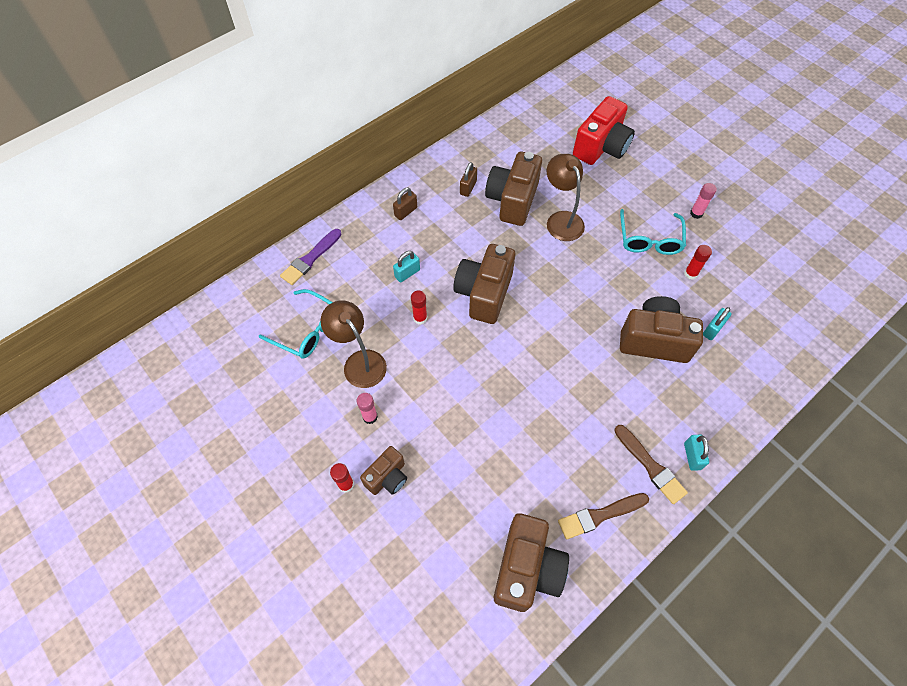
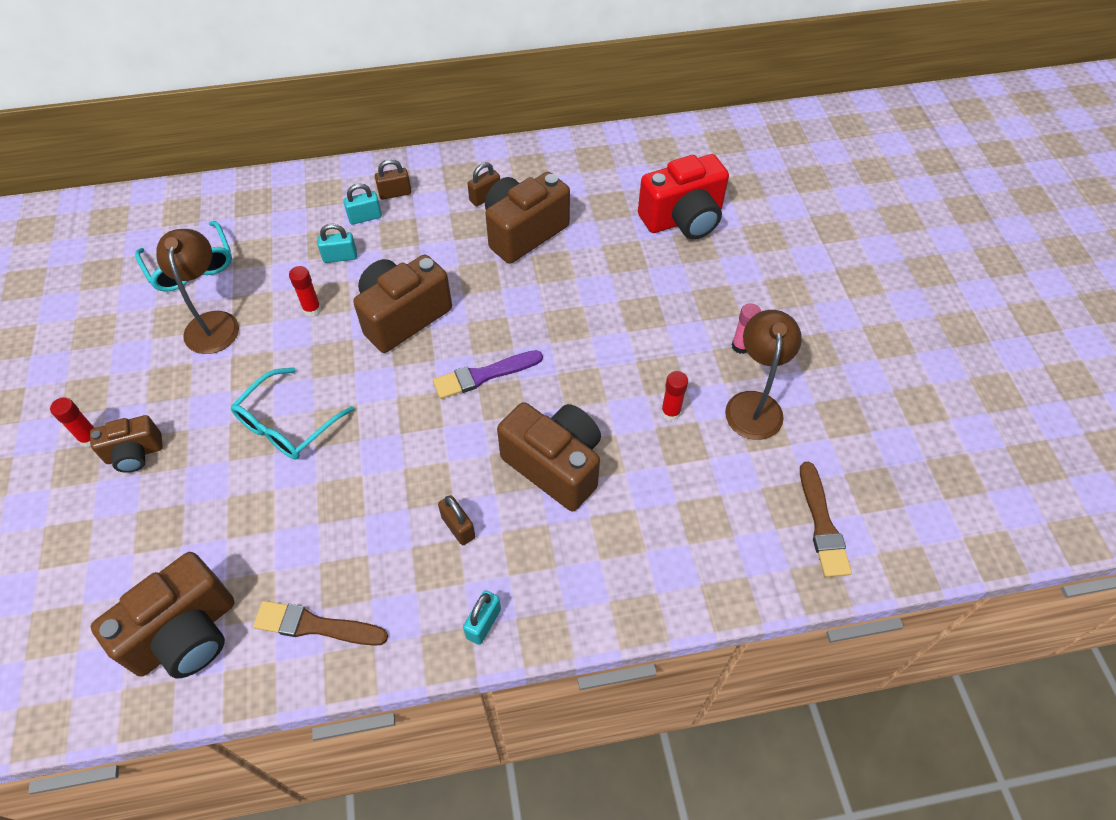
camera: 30 degrees right, 5 degrees down
purple brush [280,229,342,285] -> purple brush moved to [433,350,543,399]
pink glue stick [357,393,378,424] -> none
brown lamp [547,154,585,241] -> brown lamp moved to [725,310,802,440]
brown brush [614,425,688,504] -> brown brush moved to [800,462,852,577]
turquoise glasses [620,209,686,255] -> turquoise glasses moved to [230,368,355,459]
turquoise padlock [703,307,732,340] -> turquoise padlock moved to [343,183,382,225]
none -> brown padlock [438,495,475,545]

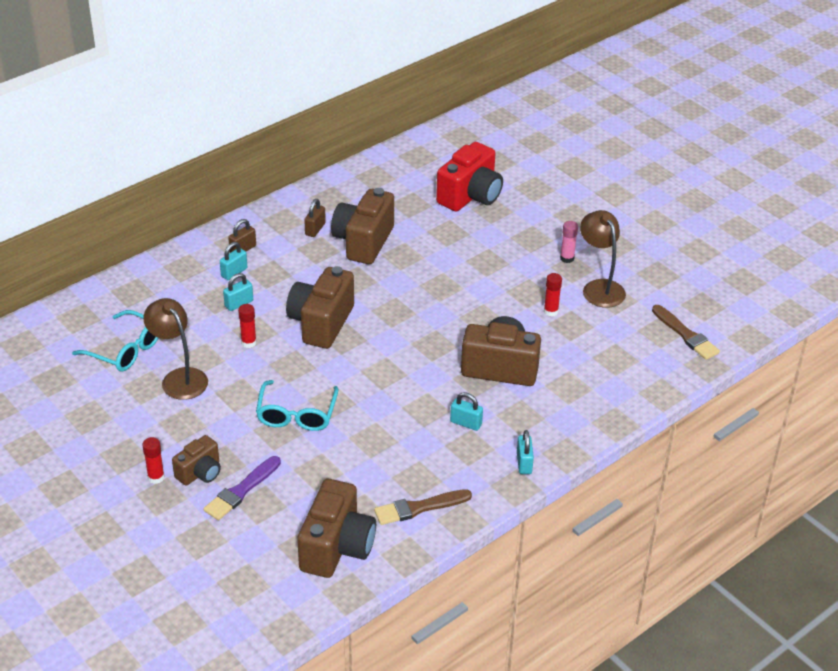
camera: 30 degrees left, 15 degrees down
purple brush [433,350,543,399] -> purple brush moved to [204,456,281,520]
brown padlock [438,495,475,545] -> turquoise padlock [450,392,483,431]

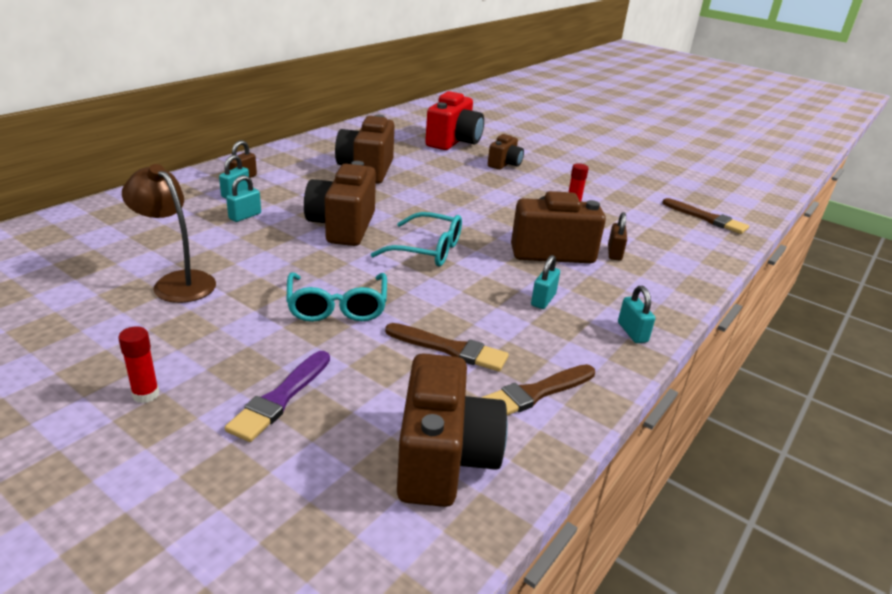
camera: 15 degrees left, 10 degrees down
turquoise glasses [72,310,158,371] -> turquoise glasses moved to [371,212,462,267]
brown camera [172,435,221,486] -> brown camera moved to [488,134,524,170]
red glue stick [238,304,257,348] -> none
brown padlock [304,199,326,237] -> brown padlock moved to [608,212,627,261]
turquoise padlock [450,392,483,431] -> turquoise padlock turned 75 degrees counterclockwise [531,255,560,309]
pink glue stick [560,221,578,263] -> none
brown lamp [580,210,626,308] -> none
none -> brown brush [385,323,509,372]

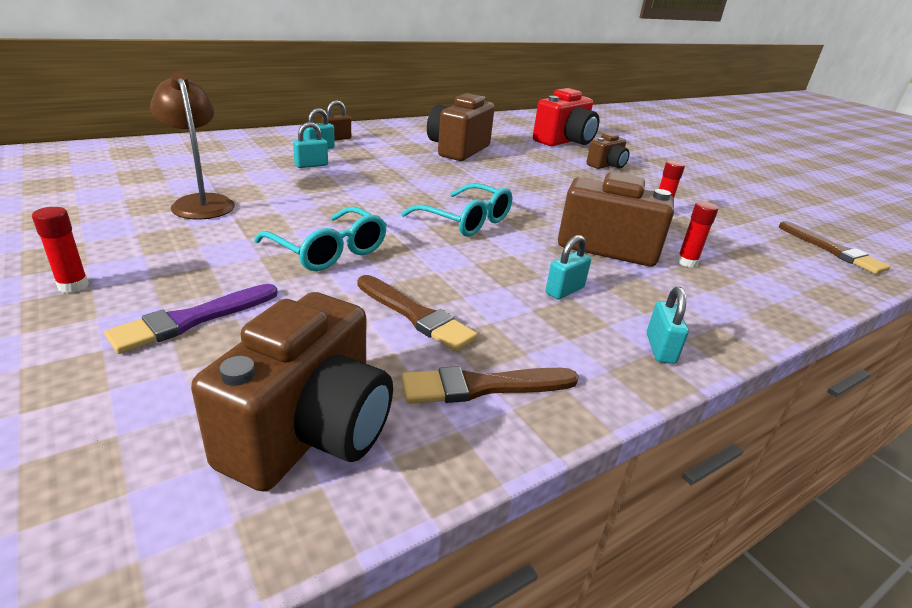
camera: 20 degrees right, 0 degrees up
turquoise glasses [286,272,387,322] -> turquoise glasses turned 60 degrees counterclockwise [254,207,387,271]
brown camera [304,161,376,246] -> none
brown padlock [608,212,627,261] -> red glue stick [677,201,718,268]

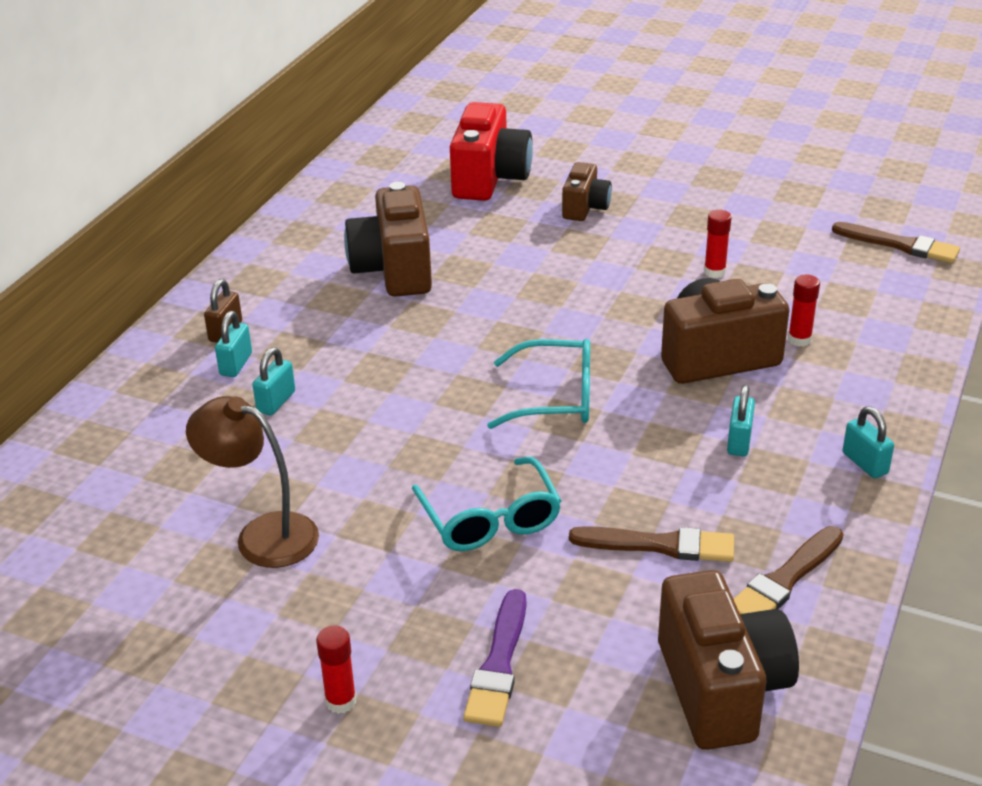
camera: 30 degrees left, 5 degrees up
turquoise glasses [254,207,387,271] -> turquoise glasses turned 60 degrees clockwise [412,457,561,551]

